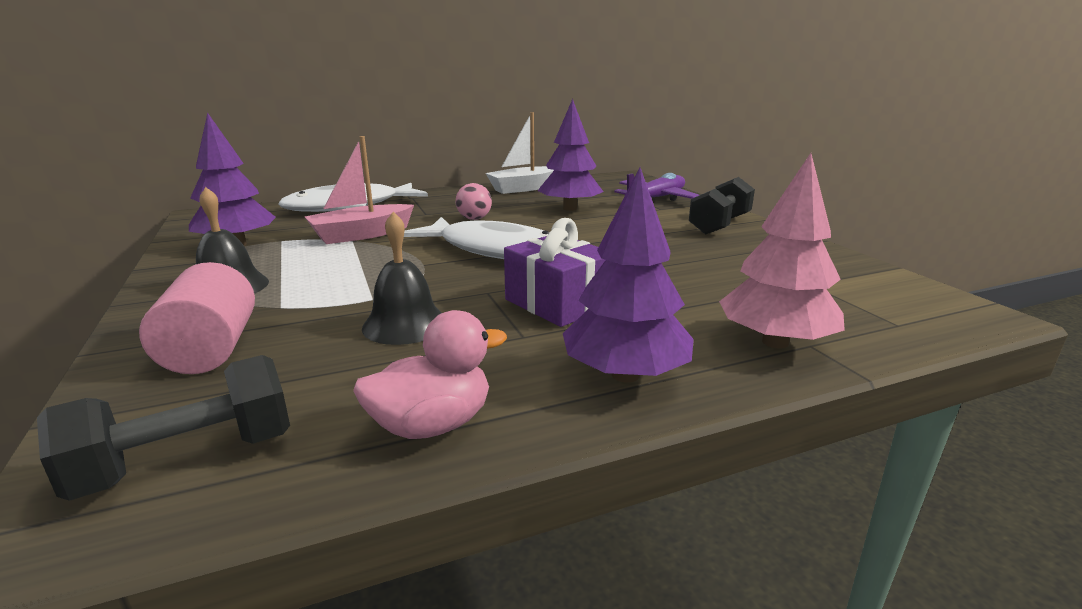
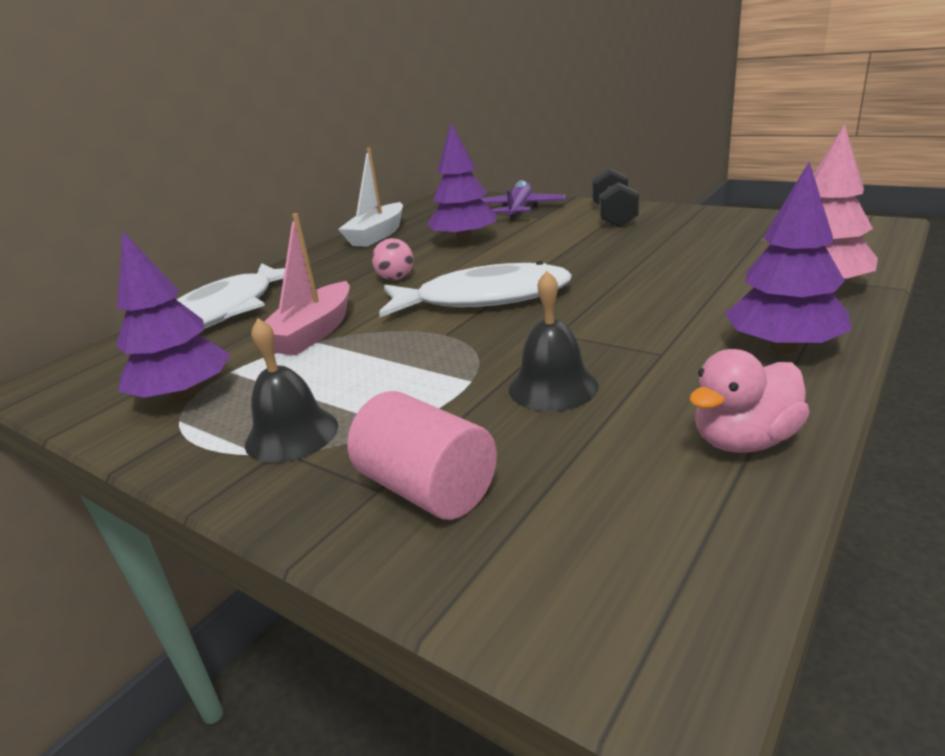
camera: 30 degrees left, 5 degrees up
black dumbbell [37,355,290,501] -> none
pink duck [353,310,507,439] -> pink duck turned 150 degrees counterclockwise [689,349,810,453]
purple gift [504,218,605,327] -> none

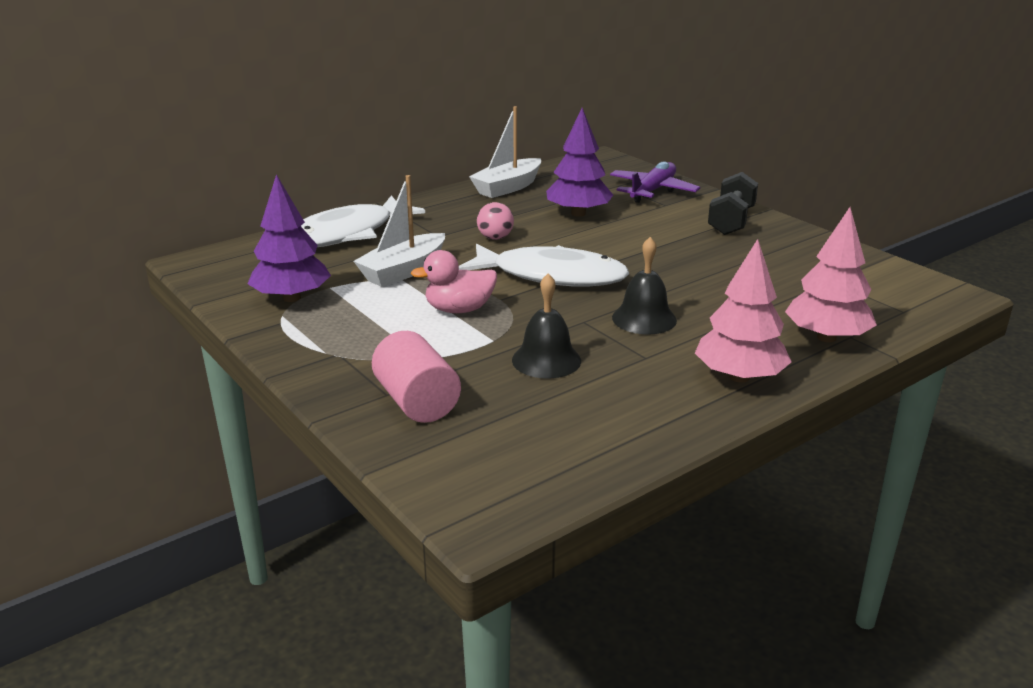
camera: 15 degrees right, 0 degrees up
black bell [245,318,338,463] -> black bell moved to [612,237,677,335]
pink boat [264,213,350,355] -> white boat [354,175,445,287]
pink duck [689,349,810,453] -> pink duck moved to [411,250,497,313]
purple tree [725,162,852,353] -> pink tree [695,239,792,383]

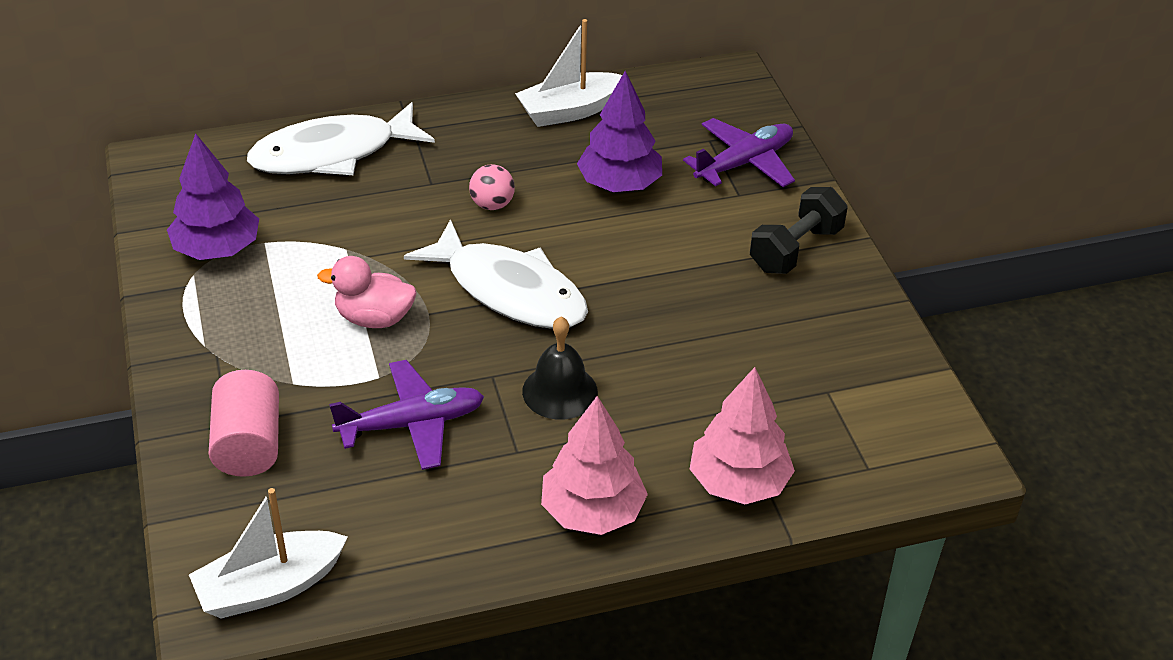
camera: 20 degrees right, 15 degrees up
white boat [354,175,445,287] -> white boat moved to [189,488,348,618]
black bell [512,274,581,378] -> purple plane [329,360,484,470]

